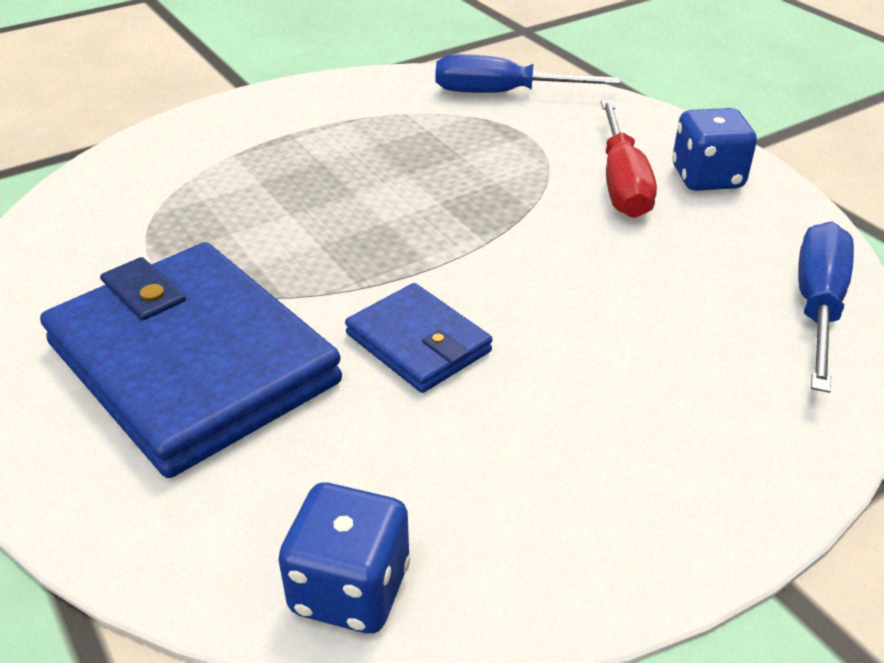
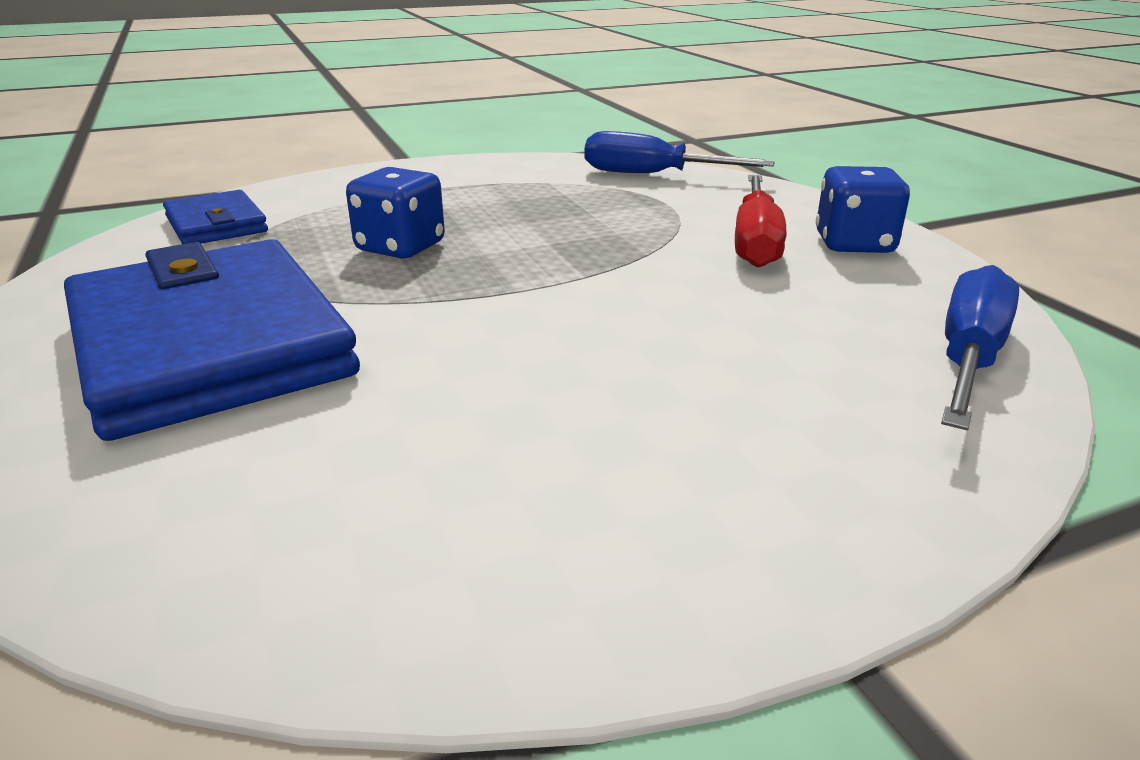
camera: 10 degrees right, 10 degrees down
blue dice [278,483,410,633] -> blue dice moved to [346,167,445,258]
blue wallet [345,283,492,393] -> blue wallet moved to [163,190,268,244]

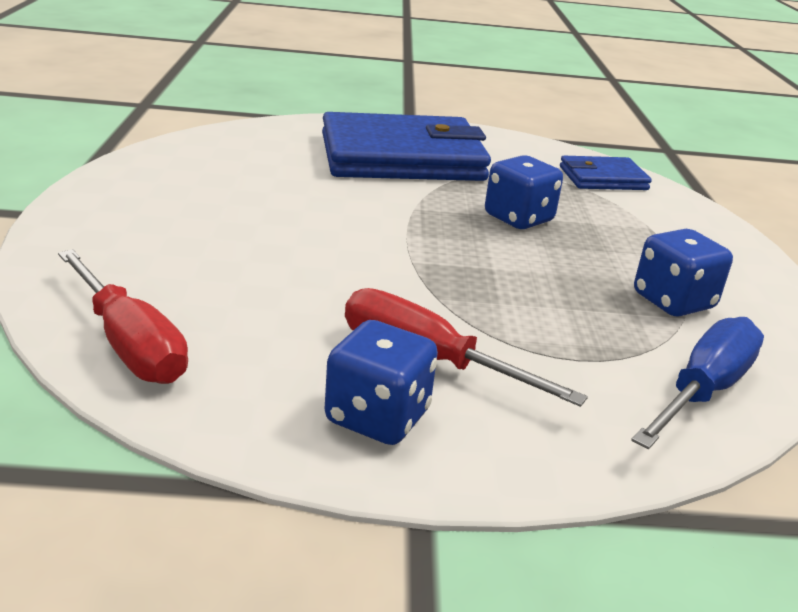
camera: 110 degrees right, 0 degrees up
blue screwdriver [941,265,1019,430] -> red screwdriver [58,249,188,384]
none -> blue dice [634,229,733,317]

